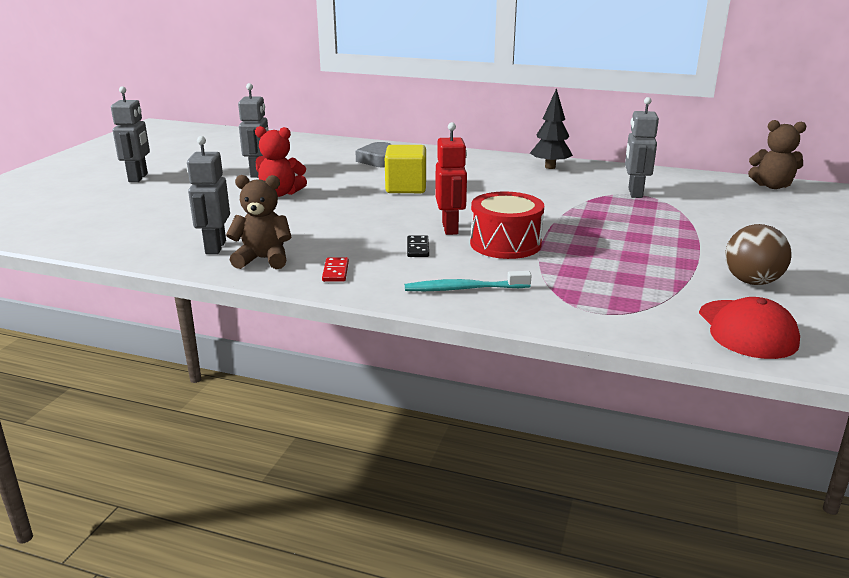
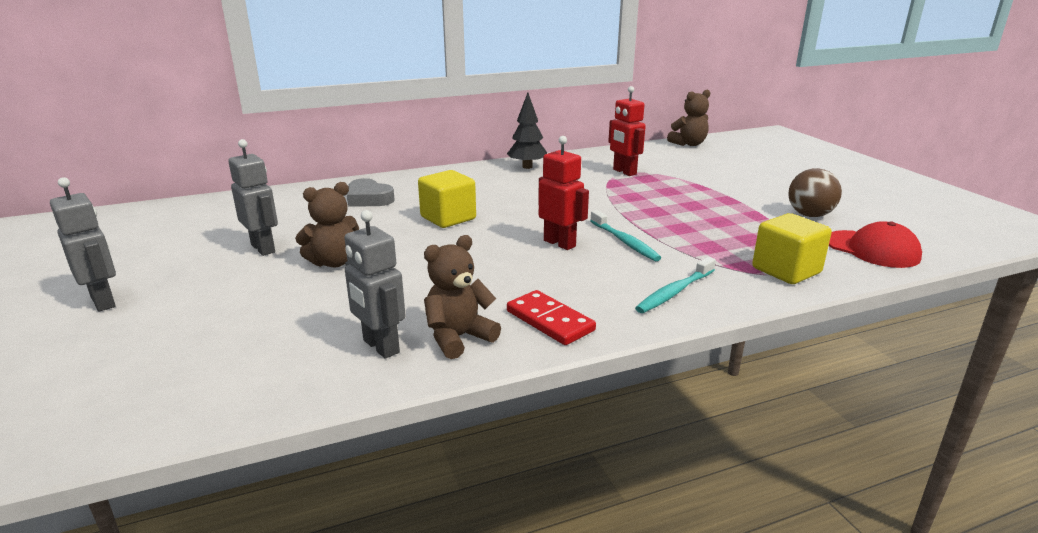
camera: 40 degrees left, 0 degrees up
red teddy bear [255,126,307,197] -> brown teddy bear [295,182,359,267]
red domino [322,257,349,282] -> red domino [507,290,596,345], size x1.68
black domino [407,235,429,257] -> none
red drum [470,192,544,259] -> turquoise toothbrush [590,210,661,261]
grey robot [625,97,659,198] -> red robot [608,86,646,176]
none -> yellow cube [752,213,832,284]

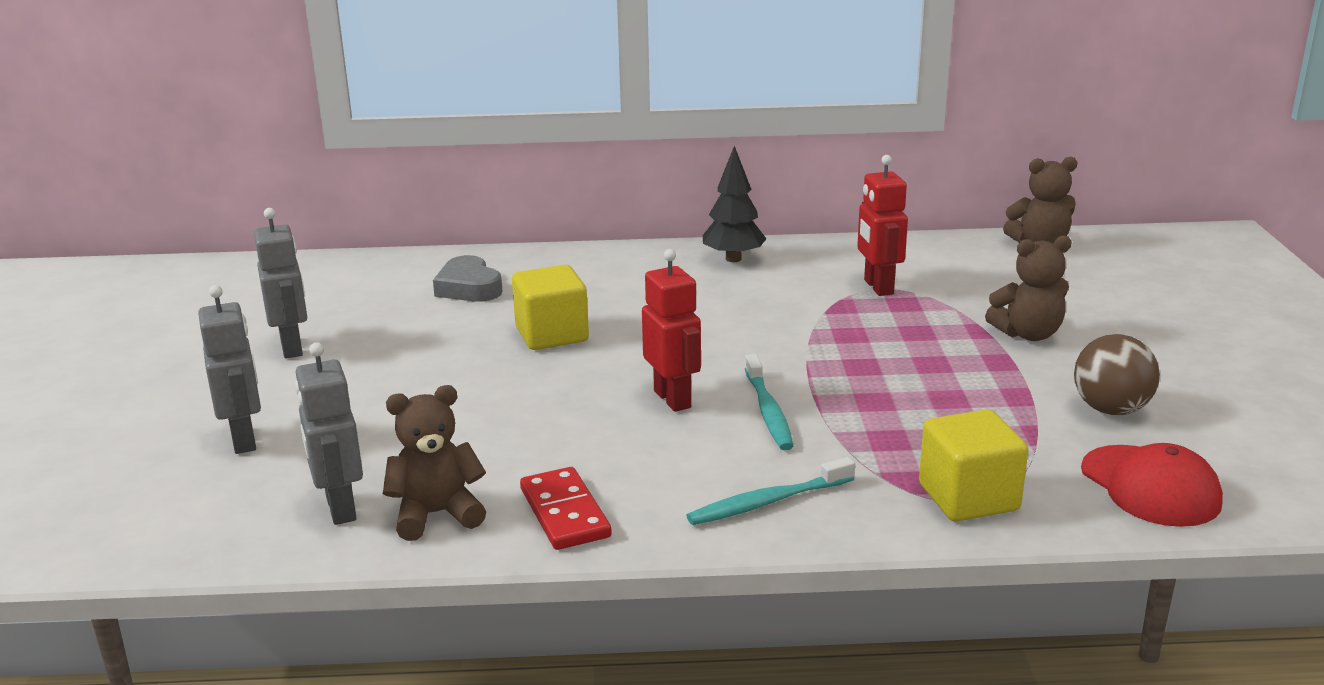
camera: 20 degrees right, 0 degrees up
grey robot [50,177,116,311] -> grey robot moved to [198,285,261,454]
brown teddy bear [295,182,359,267] -> brown teddy bear moved to [985,235,1072,341]

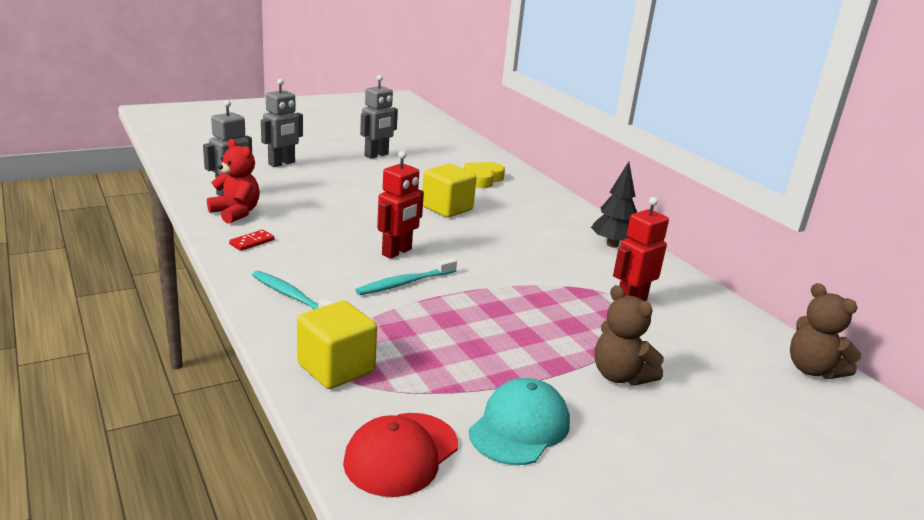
camera: 60 degrees right, 0 degrees up
brown teddy bear [383,385,486,541] -> red teddy bear [207,139,260,224]
grey heart [433,255,503,302] -> yellow heart [464,162,505,188]
red domino [520,467,612,550] -> red domino [229,230,274,251], size x0.60
brown ball [1074,334,1160,415] -> turquoise cap [469,378,570,465]

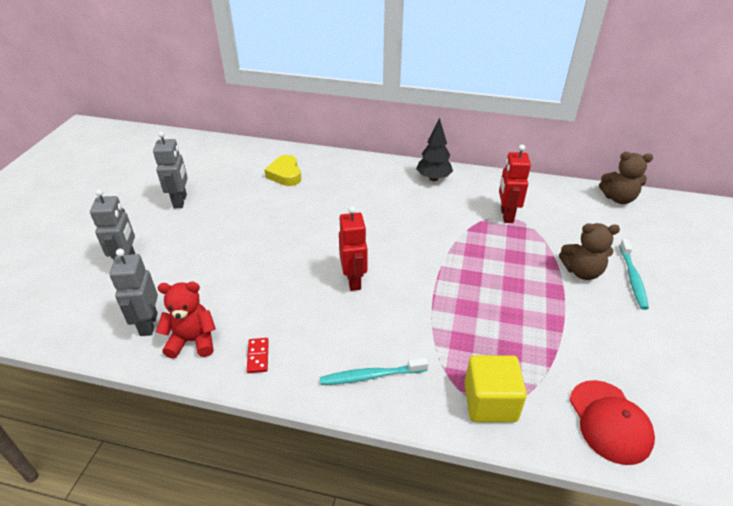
camera: 45 degrees left, 15 degrees up
turquoise toothbrush [355,258,457,295] -> turquoise toothbrush moved to [619,239,649,310]
yellow cube [422,164,477,218] -> none
turquoise cap [469,378,570,465] -> none

